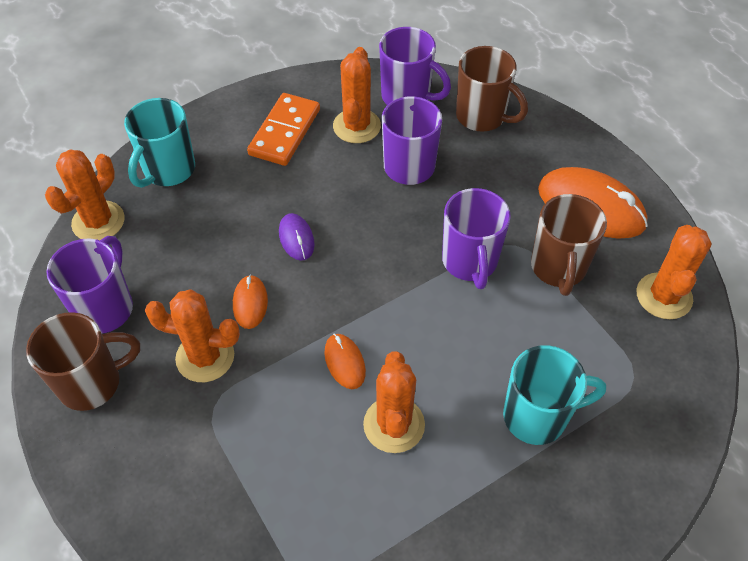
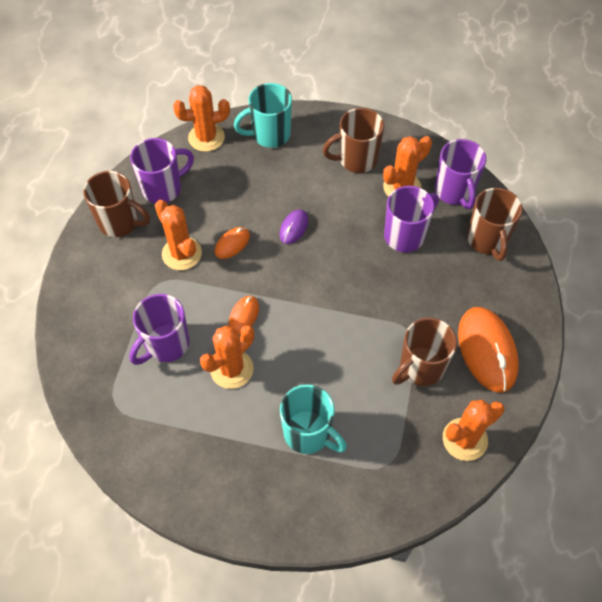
camera: 45 degrees right, 5 degrees up
orange domino [247,93,320,166] -> brown mug [323,108,384,173]
purple mug [442,188,511,289] -> purple mug moved to [129,294,189,365]

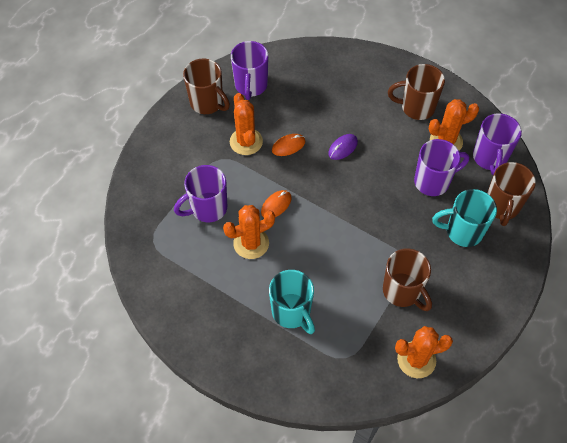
camera: 20 degrees right, 0 degrees up
purple mug [130,138,194,203] -> purple mug turned 105 degrees clockwise [231,41,269,100]
orange cactus [173,85,230,152] -> none
turquoise mug [234,83,292,148] -> turquoise mug moved to [432,189,497,247]
brown mug [392,317,457,386] -> brown mug turned 105 degrees counterclockwise [383,248,432,311]
orange mouse [458,307,519,392] -> none

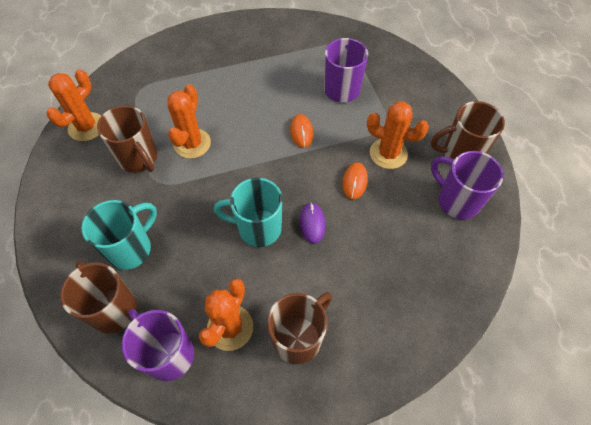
camera: 130 degrees right, 0 degrees up
orange cactus [223,205,275,259] -> orange cactus moved to [168,84,211,159]
turquoise mug [269,270,315,334] -> turquoise mug moved to [214,178,283,247]
brown mug [383,248,432,311] -> brown mug turned 135 degrees counterclockwise [97,105,157,173]
purple mug [414,139,469,196] -> none

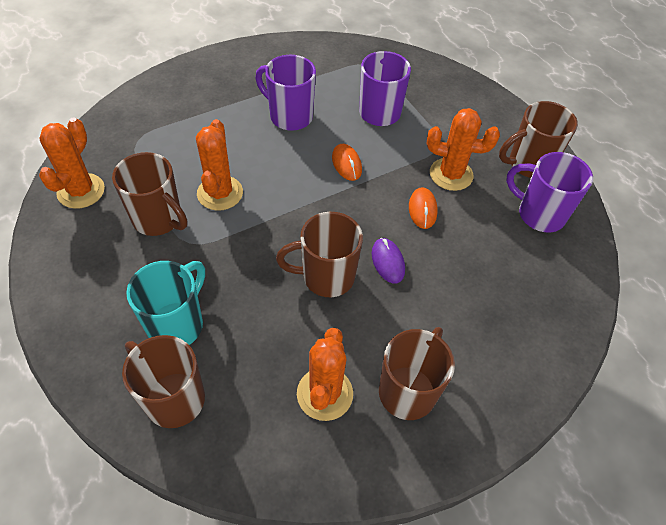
camera: 15 degrees left, 5 degrees down
purple mug [122,309,194,381] -> purple mug moved to [255,55,316,131]
turquoise mug [214,178,283,247] -> brown mug [276,212,363,297]

